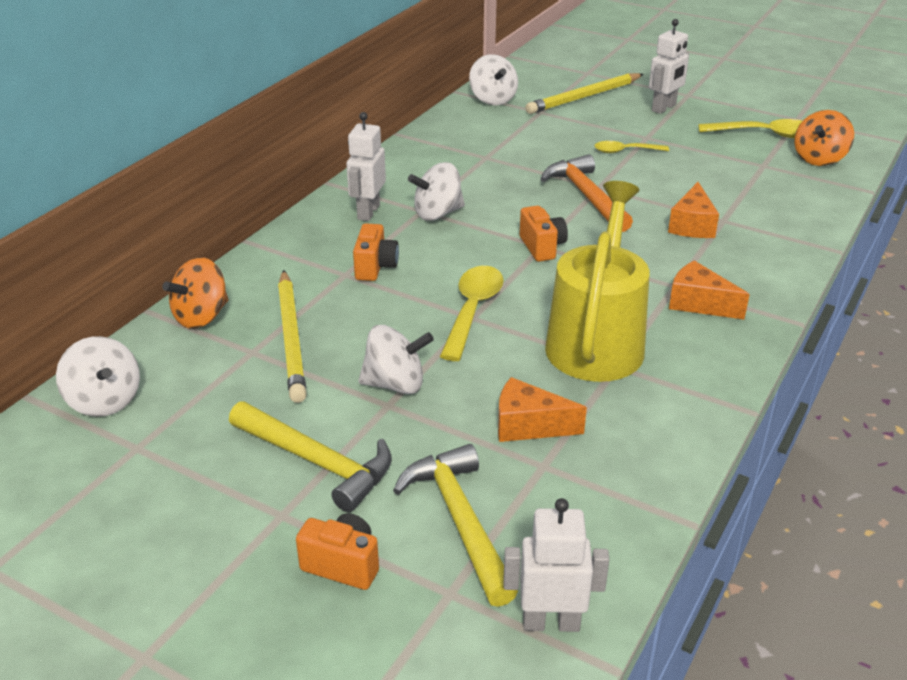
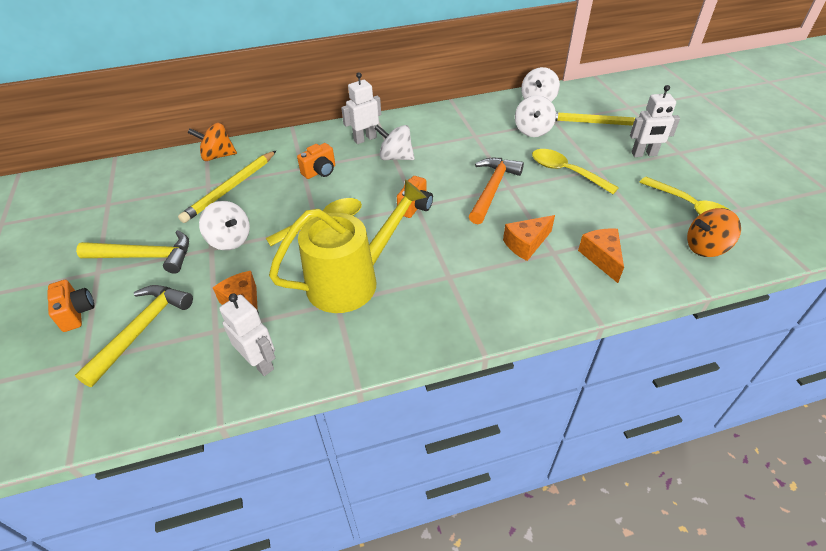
camera: 45 degrees right, 10 degrees up
white spinning top [56,336,140,417] -> white spinning top moved to [515,95,556,137]
yellow hammer [229,401,392,512] -> yellow hammer turned 75 degrees counterclockwise [76,230,189,274]
white robot [503,498,610,632] -> white robot moved to [219,293,275,376]
yellow spoon [594,141,669,153] -> yellow spoon [532,149,619,194], size x1.59
orange cheese [669,260,750,319] -> orange cheese moved to [578,228,624,283]

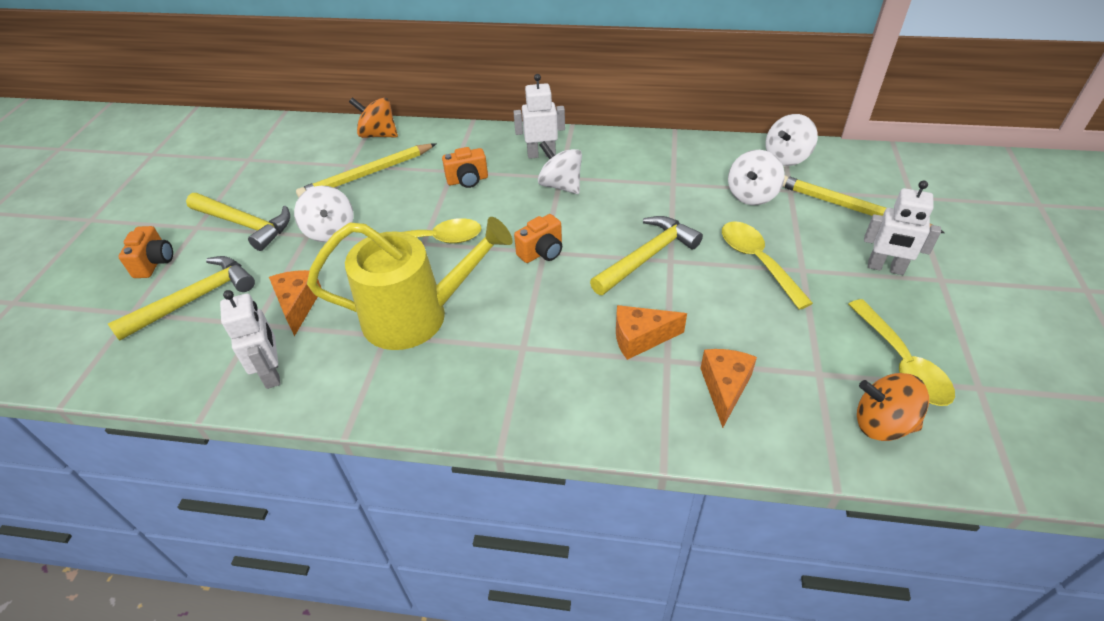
camera: 25 degrees right, 0 degrees up
orange hammer [469,158,524,224] -> yellow hammer [590,216,703,295]

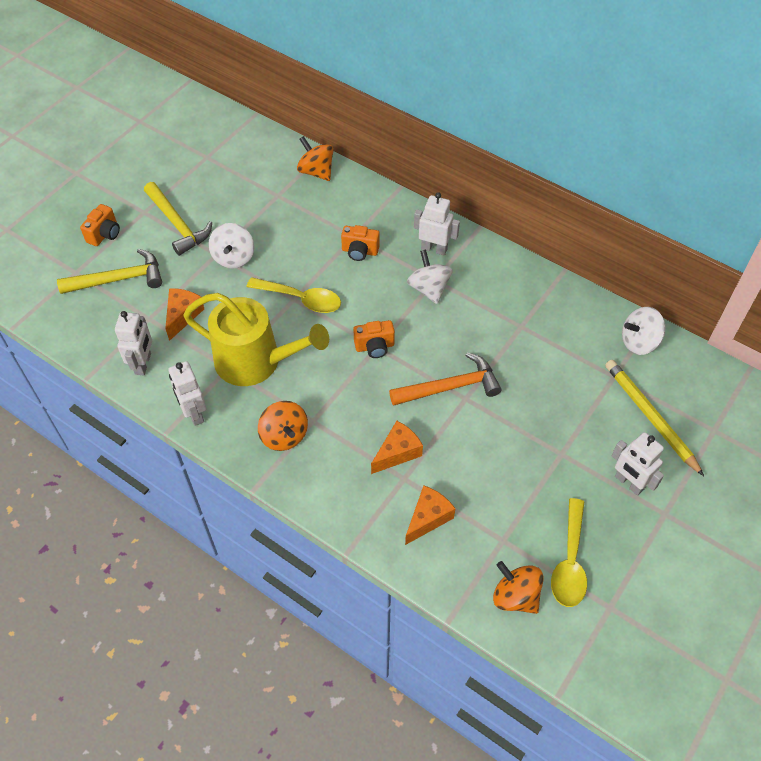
camera: 25 degrees right, 10 degrees up
yellow pencil [296,144,436,198] -> none
yellow hammer [590,216,703,295] -> orange hammer [389,352,502,406]
orange cheese [616,305,687,360] -> orange cheese turned 120 degrees clockwise [371,421,423,474]
yellow spoon [722,221,813,310] -> none
white spinning top [728,150,785,205] -> none
none -> white robot [168,361,206,426]
none -> orange spinning top [258,401,308,451]

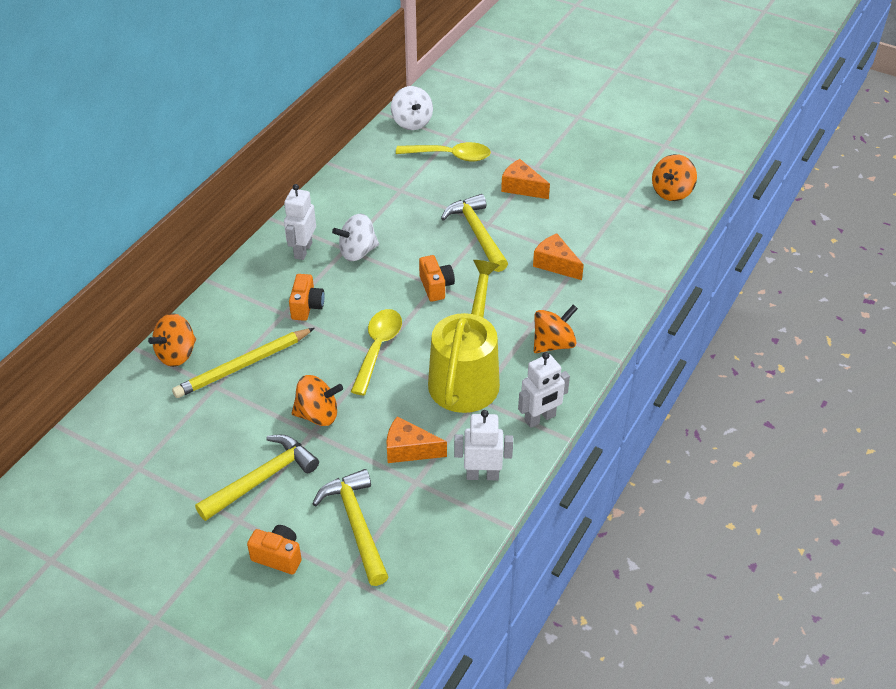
camera: 95 degrees left, 10 degrees down
white spinning top [208,223,254,269] -> orange spinning top [292,375,343,426]
orange hammer [389,352,502,406] -> yellow hammer [441,194,508,272]
orange cheese [405,486,456,545] -> orange cheese moved to [501,159,550,199]
yellow spoon [551,498,587,607] -> yellow spoon moved to [396,142,491,161]
yellow pencil [605,360,704,476] -> yellow pencil moved to [172,328,314,398]
white robot [612,432,664,496] -> none

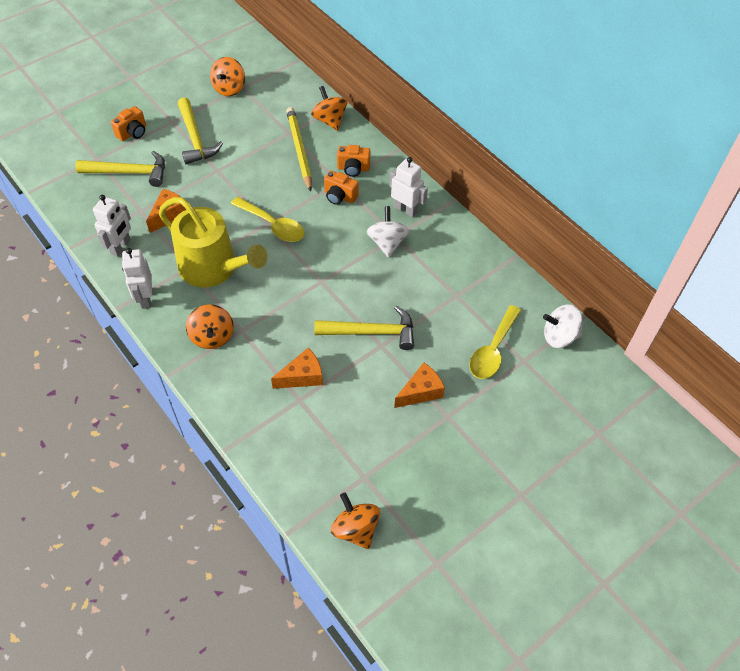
camera: 110 degrees right, 10 degrees up
orange spinning top [292,375,343,426] -> orange spinning top moved to [210,57,245,96]
orange camera [419,255,455,302] -> orange camera moved to [337,145,371,177]

